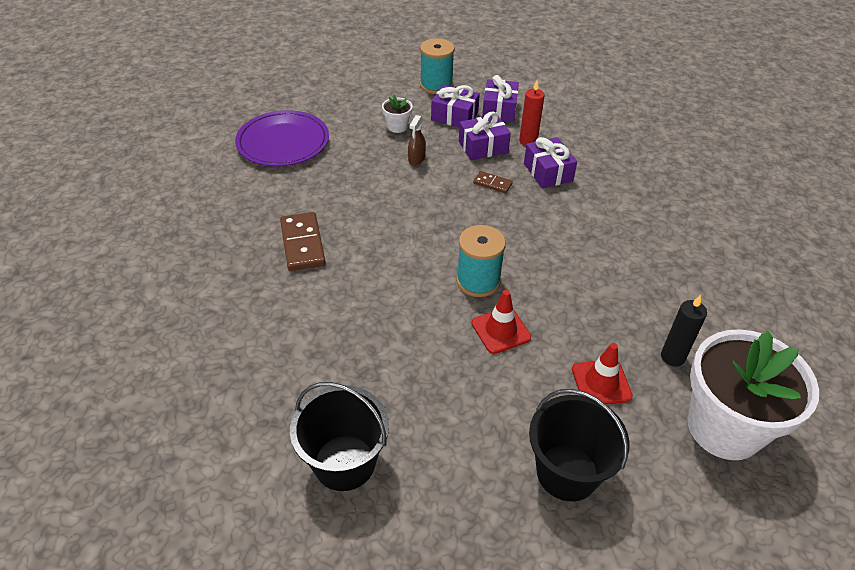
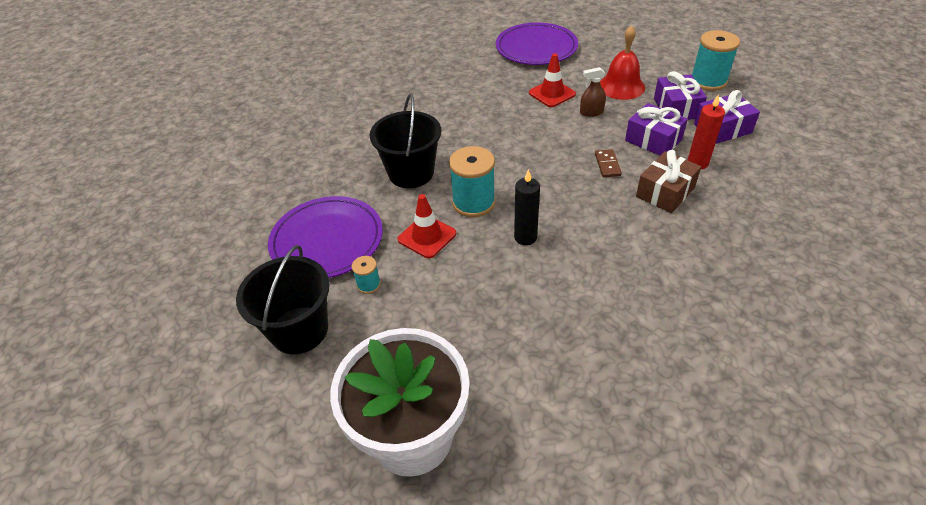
camera: 65 degrees right, 0 degrees up
brown domino [280,212,326,271] -> none
black bucket [290,382,389,491] -> black bucket moved to [369,93,441,188]
white flower pot [382,95,413,133] -> red bell [600,25,645,100]
purple gift [524,137,577,188] -> brown gift [636,150,701,213]
red traffic cone [572,343,633,405] -> red traffic cone moved to [529,53,576,107]
black candle [661,295,707,367] -> black candle moved to [514,169,540,245]
none -> purple plate [268,196,383,278]
none -> turquoise spool [352,256,381,294]

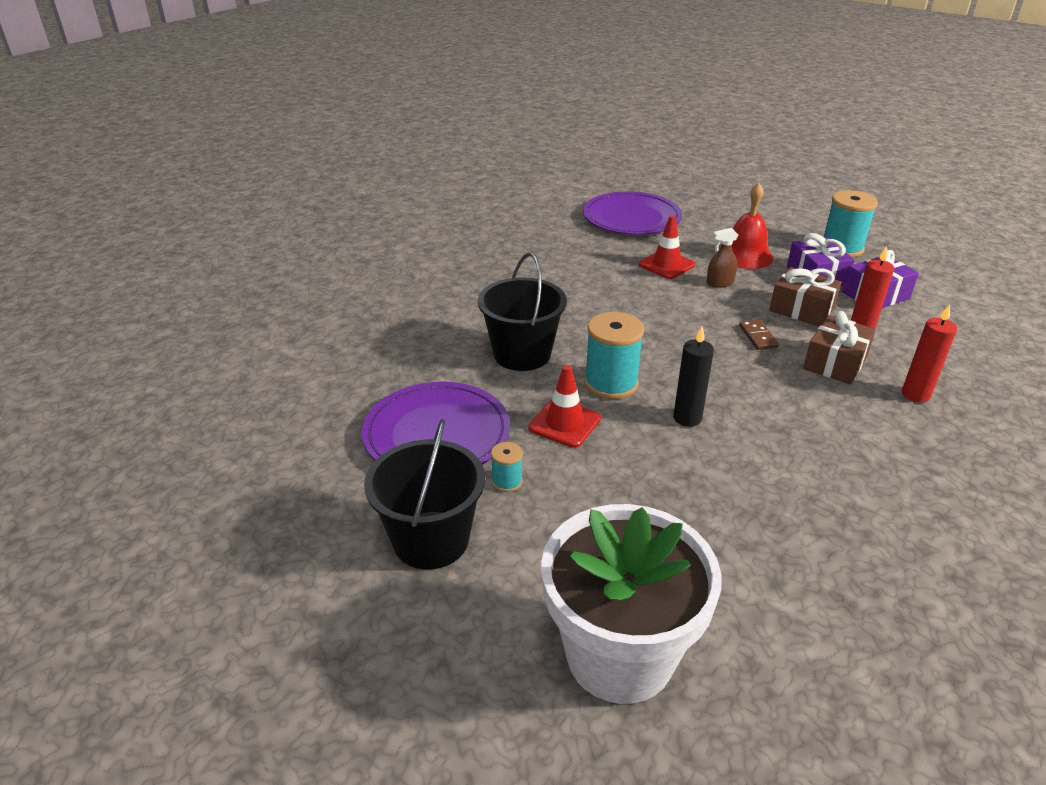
camera: 10 degrees left, 10 degrees down
purple gift [625,103,688,156] -> brown gift [769,267,842,326]
none -> red candle [902,304,957,403]

